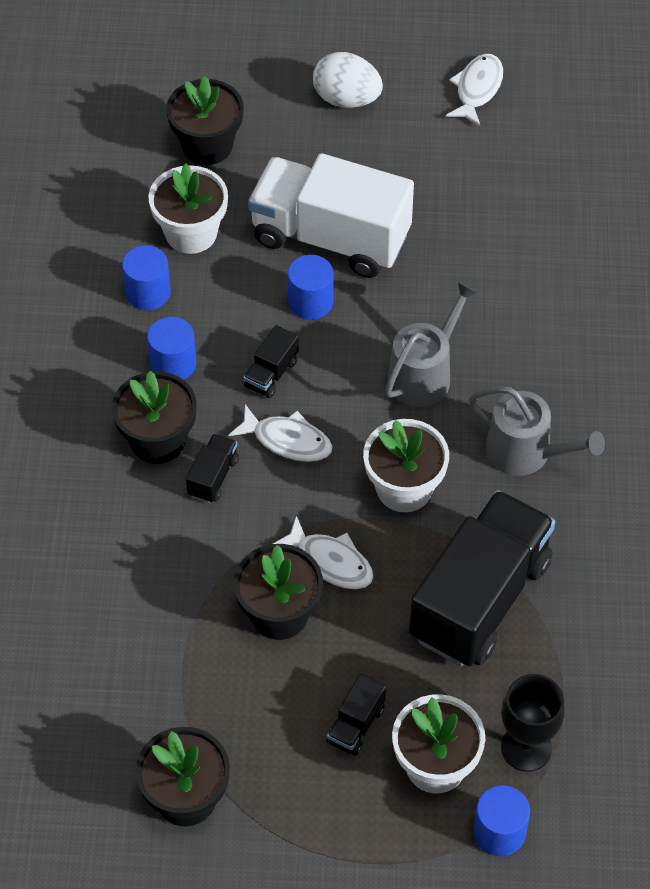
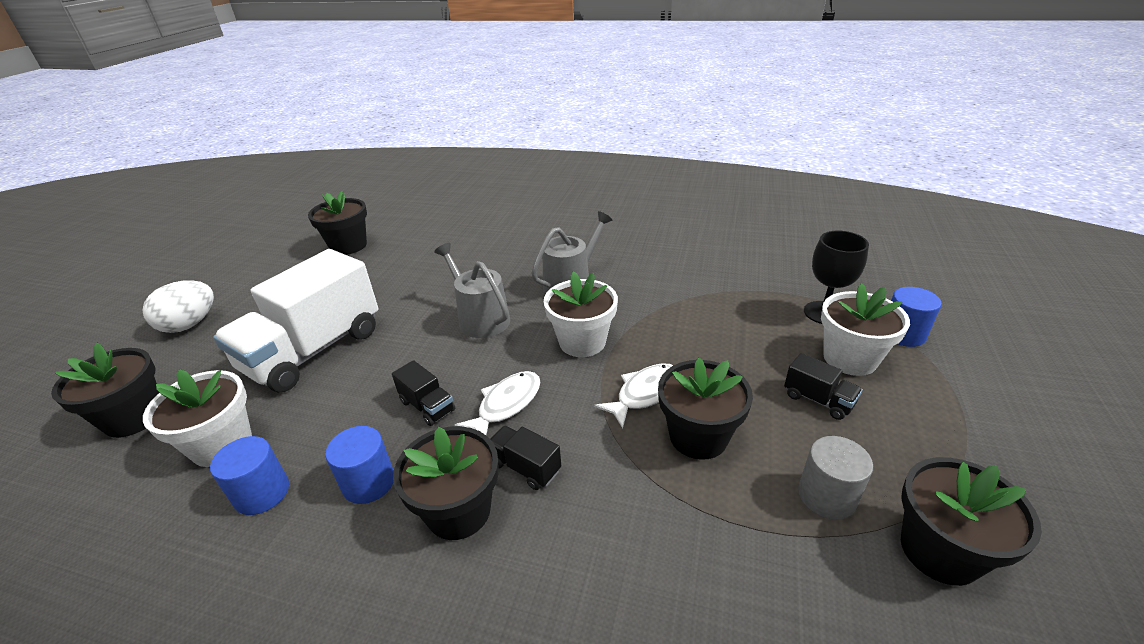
camera: 75 degrees left, 20 degrees down
blue cylinder [288,255,334,320] -> none
black truck [409,490,555,666] -> none
white fish [445,54,503,126] -> none
none -> black flower pot [308,191,367,255]
none -> grey cylinder [798,436,873,520]

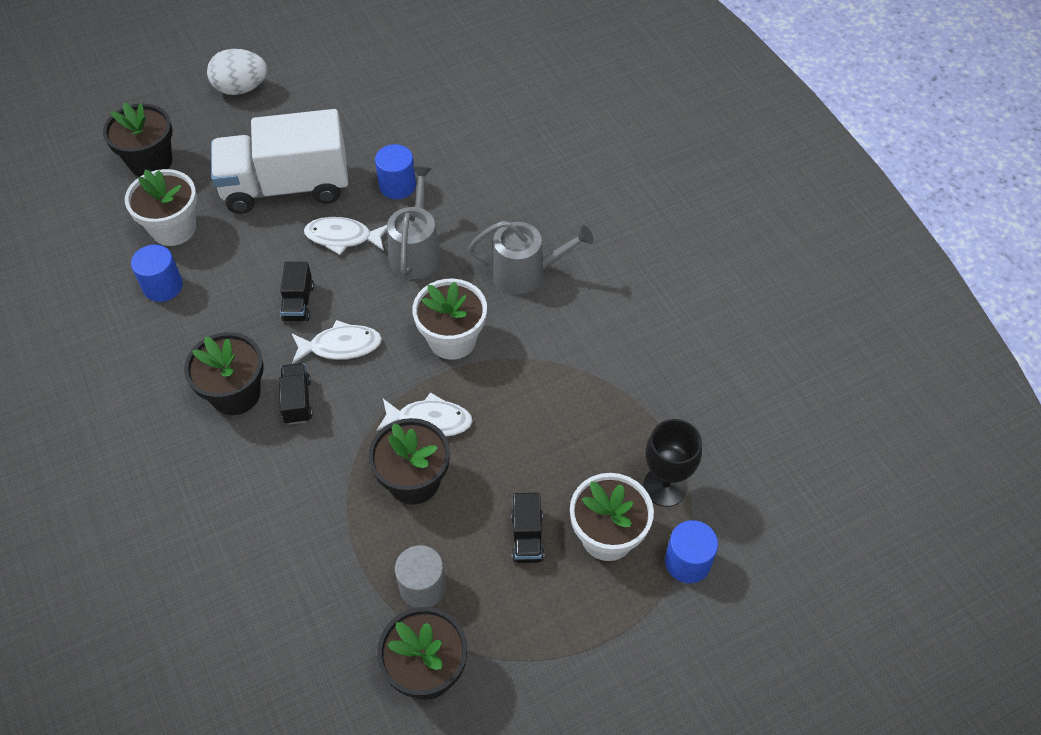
camera: 45 degrees right, 20 degrees up
black flower pot [308,191,367,255] -> none
blue cylinder [325,426,394,504] -> blue cylinder moved to [375,144,416,199]
none -> white fish [304,217,387,255]

